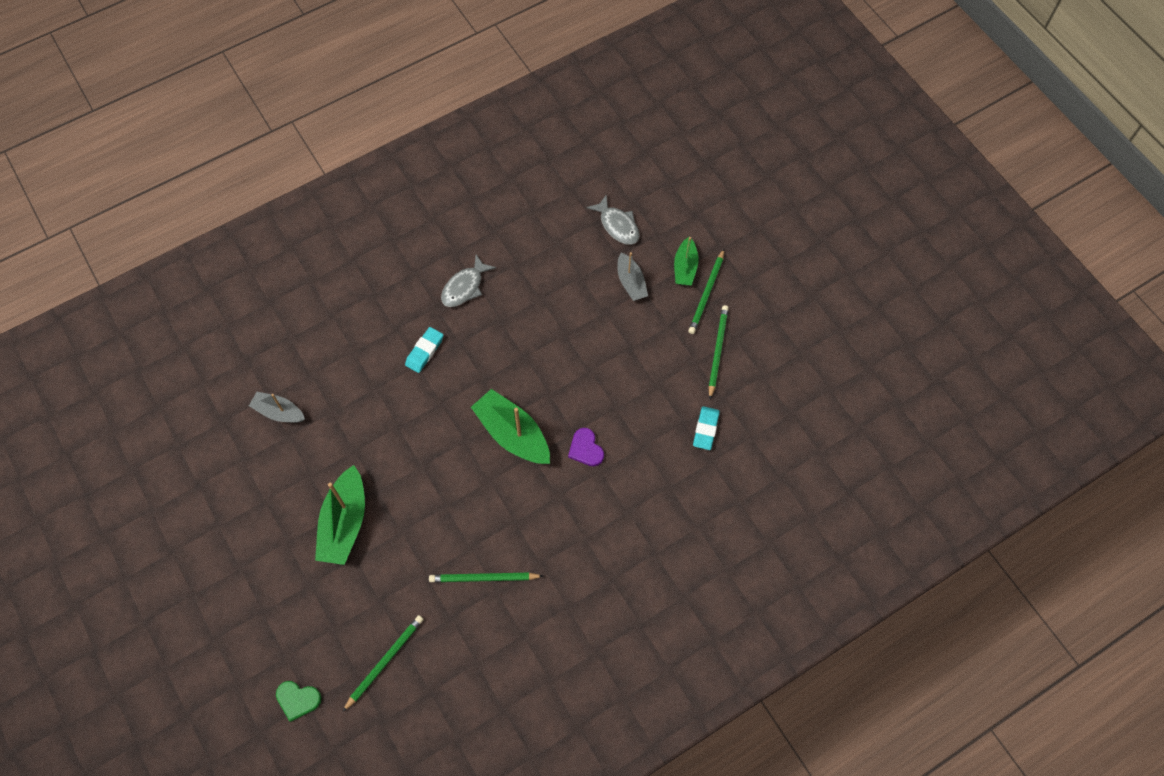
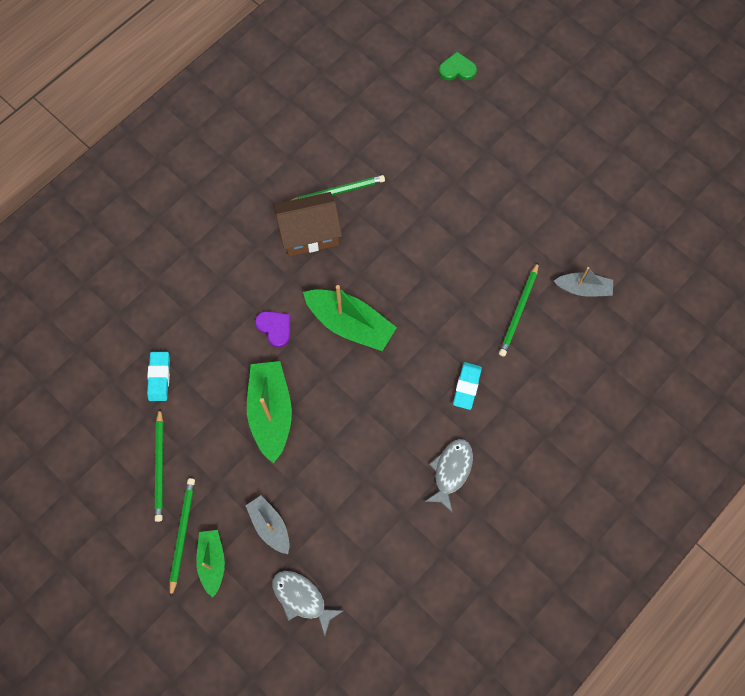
camera: 165 degrees right, 5 degrees up
green boat [315,465,365,565] -> green boat moved to [247,361,292,463]
green pencil [342,615,424,712] -> green pencil moved to [499,262,539,357]
none -> brown house [274,192,342,256]

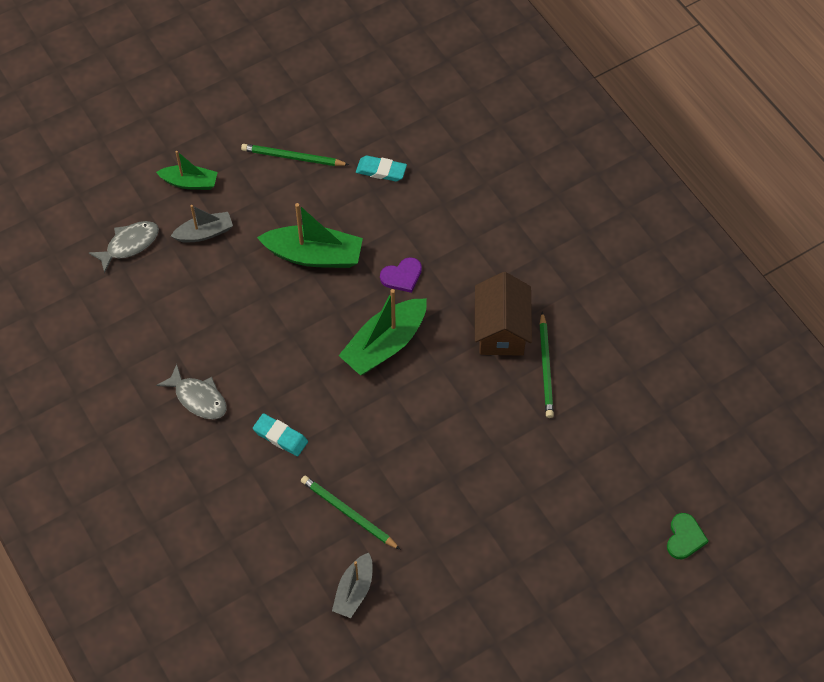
camera: 105 degrees right, 10 degrees down
green pencil [169,478,195,598] -> none

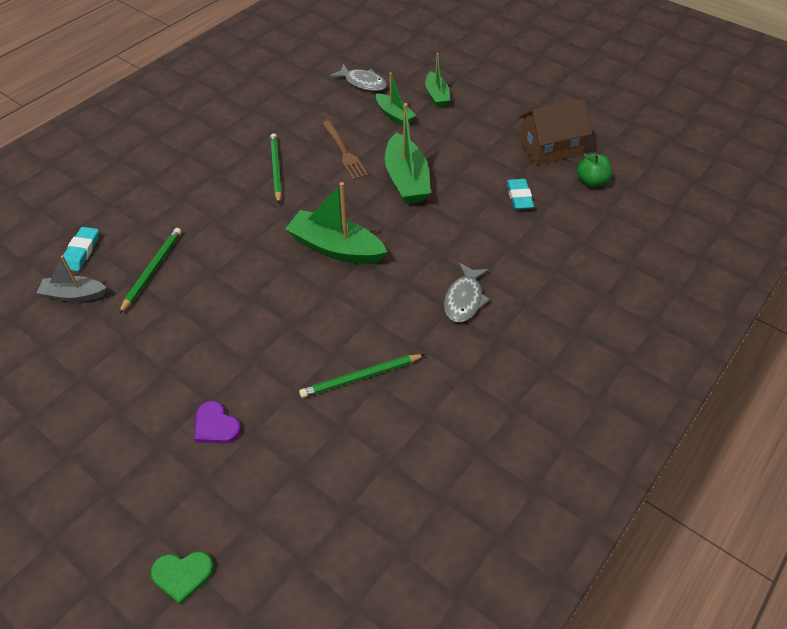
camera: 70 degrees right, 10 degrees down
grey fish [156,364,227,419] -> grey fish moved to [444,263,490,322]
grey boat [171,205,233,242] -> green boat [376,73,416,126]
green pencil [241,144,349,166] -> green pencil moved to [270,133,282,203]
turquoise eraser [253,413,308,456] -> turquoise eraser moved to [63,227,99,271]
purple heart [380,257,422,293] -> purple heart moved to [194,401,241,444]
brown house [475,272,532,356] -> brown house moved to [518,99,592,165]
none -> brown fork [322,121,368,180]
none -> green apple [577,153,612,187]

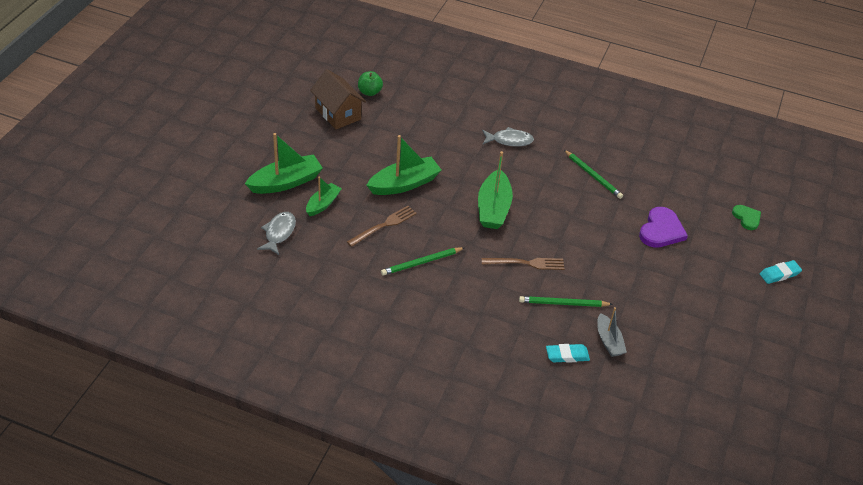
camera: 110 degrees left, 5 degrees down
purple heart [194,401,241,444] -> purple heart [639,207,688,248], size x1.63
green boat [425,53,451,107] -> green boat [245,133,323,194], size x1.66
turquoise eraser [506,179,534,210] -> turquoise eraser moved to [760,260,802,284]
none -> brown fork [481,258,564,270]

